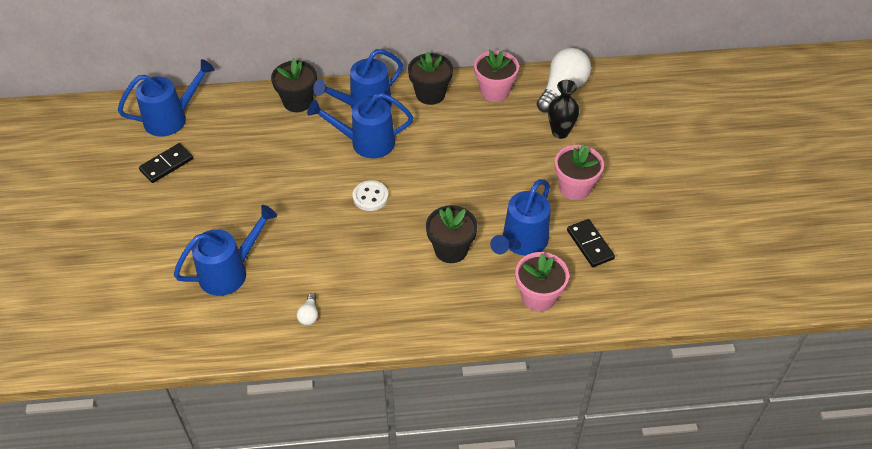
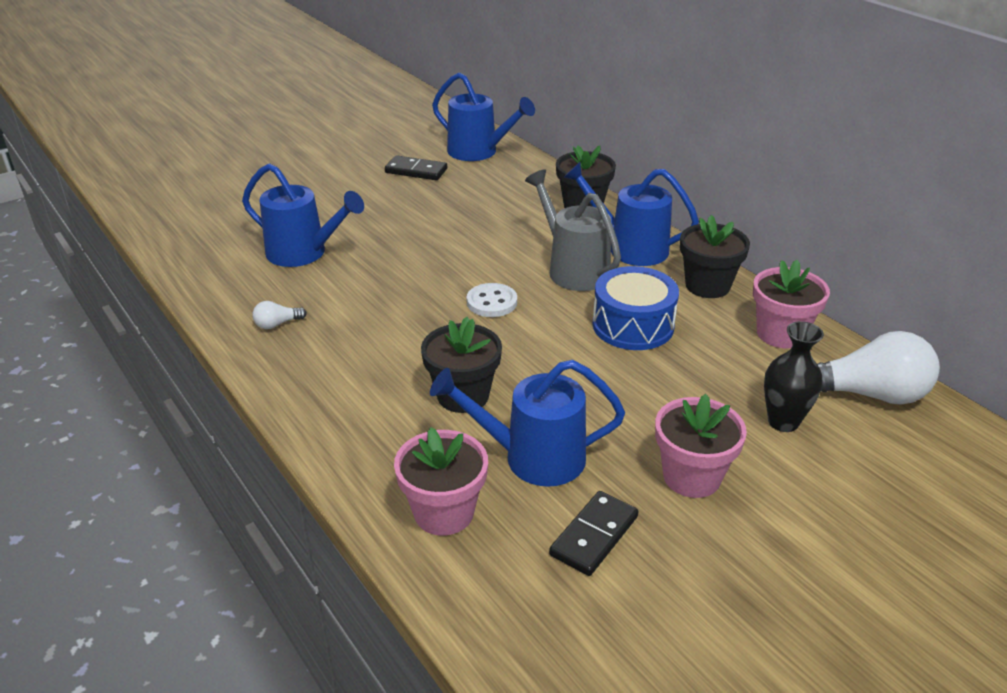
camera: 60 degrees right, 15 degrees down
blue watering can [307,93,413,158] -> grey watering can [525,169,621,291]
none -> blue drum [593,266,679,350]

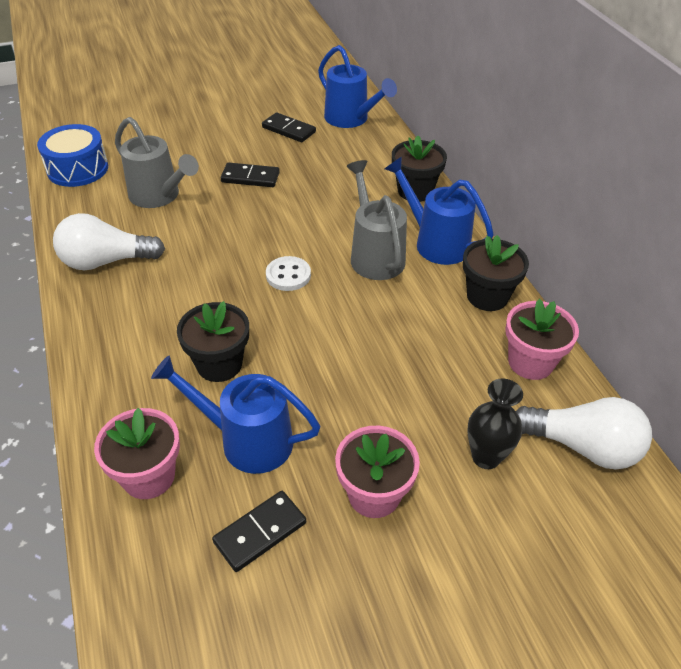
camera: 15 degrees right, 10 degrees up
blue watering can [242,163,364,267] -> grey watering can [115,117,199,208]
white light bulb [252,301,307,329] -> white light bulb [53,213,165,270], size x2.30
blue drum [593,266,679,350] -> blue drum moved to [37,124,108,187]
none -> black domino [221,162,280,187]

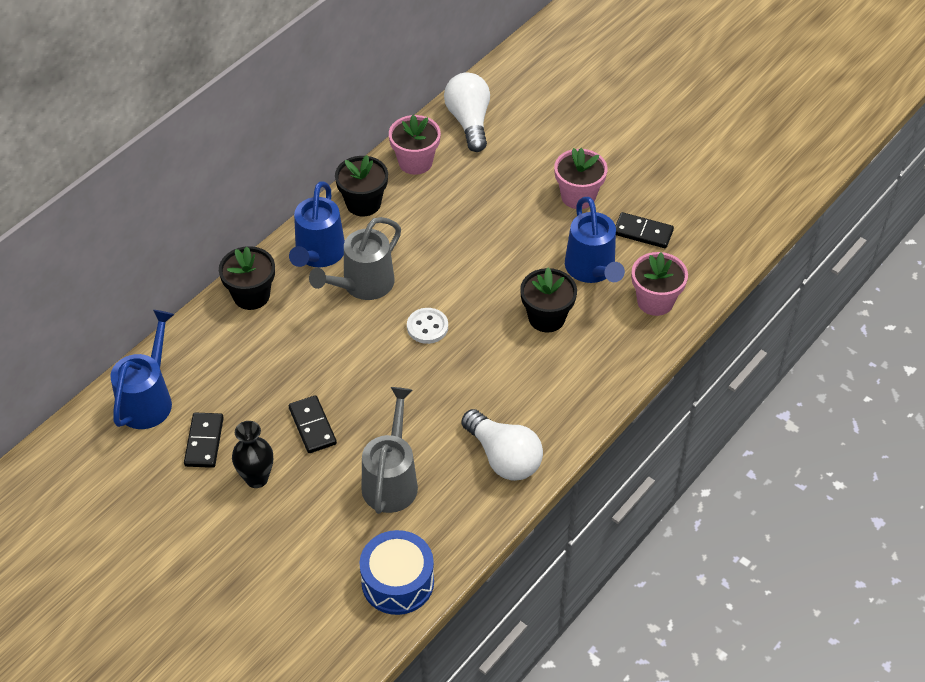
camera: 120 degrees left, 5 degrees up
black vase [467,379,523,469] -> black vase moved to [232,421,273,488]

